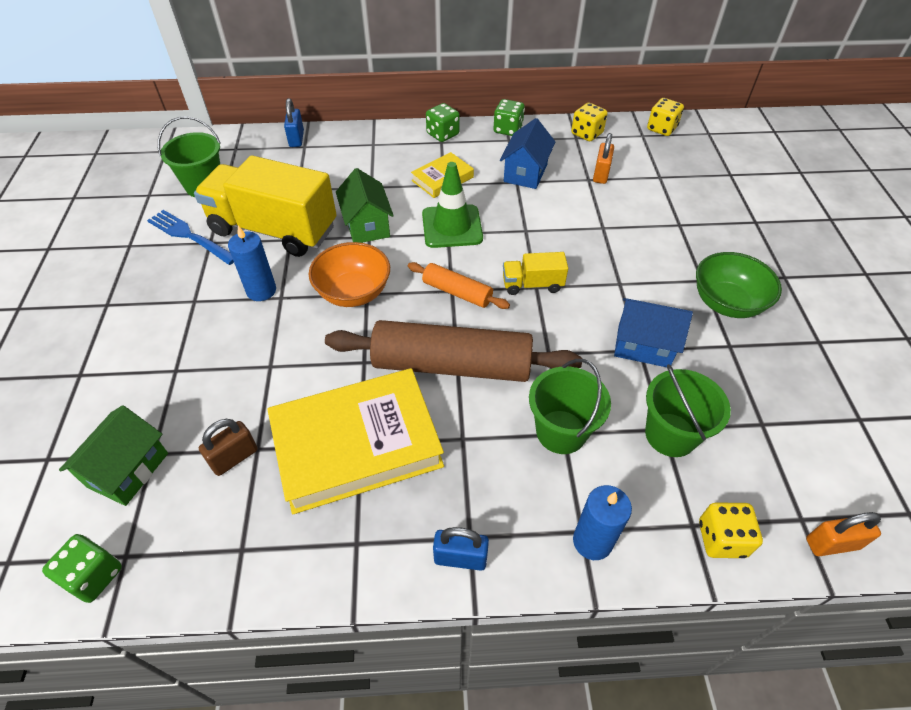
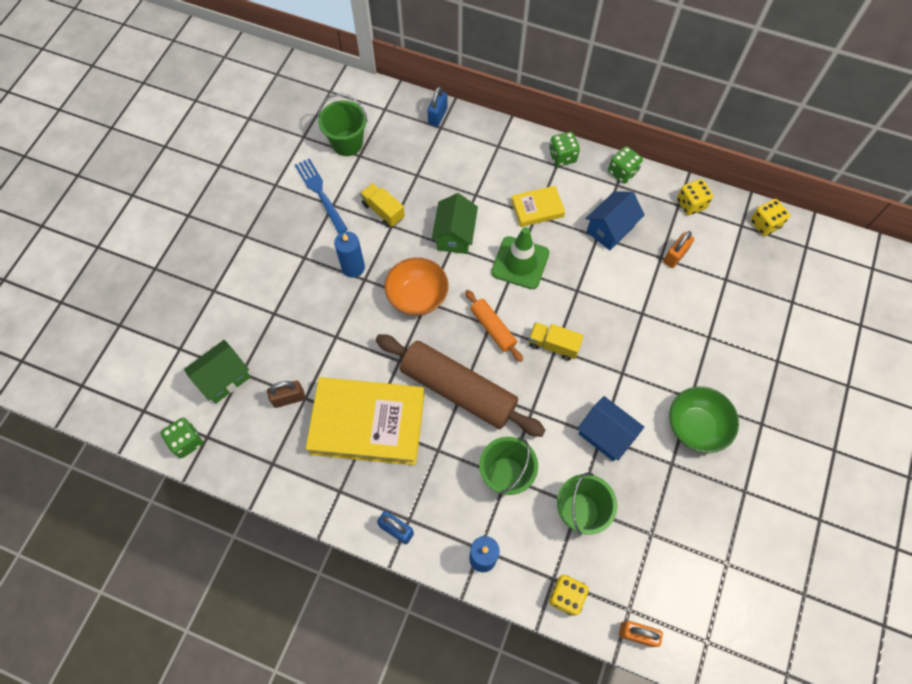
camera: 25 degrees right, 15 degrees up
yellow truck [194,155,337,257] -> yellow truck [360,183,405,227], size x0.45

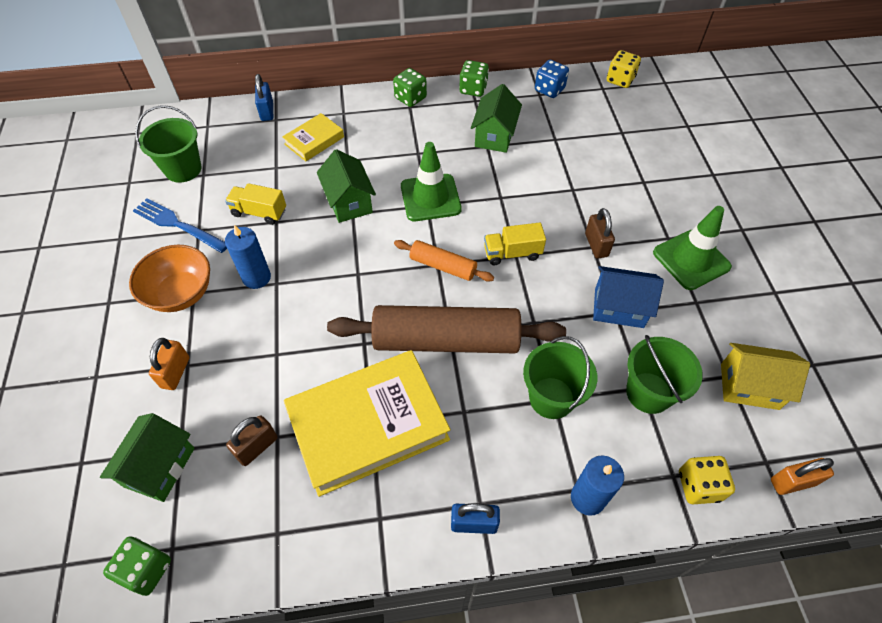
camera: 30 degrees left, 10 degrees down
orange bowl [384,257,448,316] -> orange bowl moved to [129,245,210,312]
yellow book [511,186,565,227] -> yellow book moved to [282,113,344,162]
blue house [585,191,645,250] -> green house [471,84,522,153]
orange padlock [663,231,694,268] -> orange padlock moved to [149,338,189,390]
green bowl [669,386,739,453] -> green traffic cone [653,206,732,290]
yellow dice [677,179,713,215] -> blue dice [535,60,569,98]
none -> brown padlock [585,208,615,259]
none -> yellow house [721,343,810,410]

